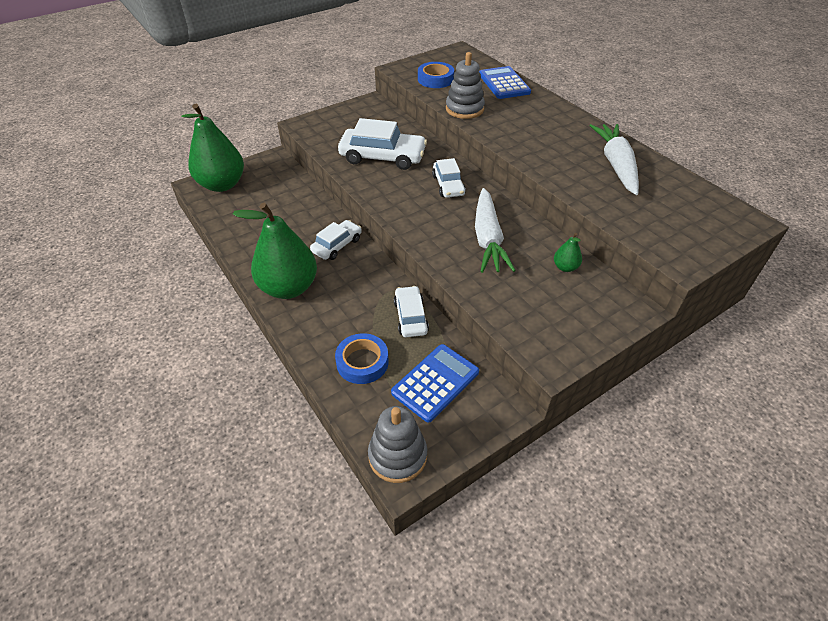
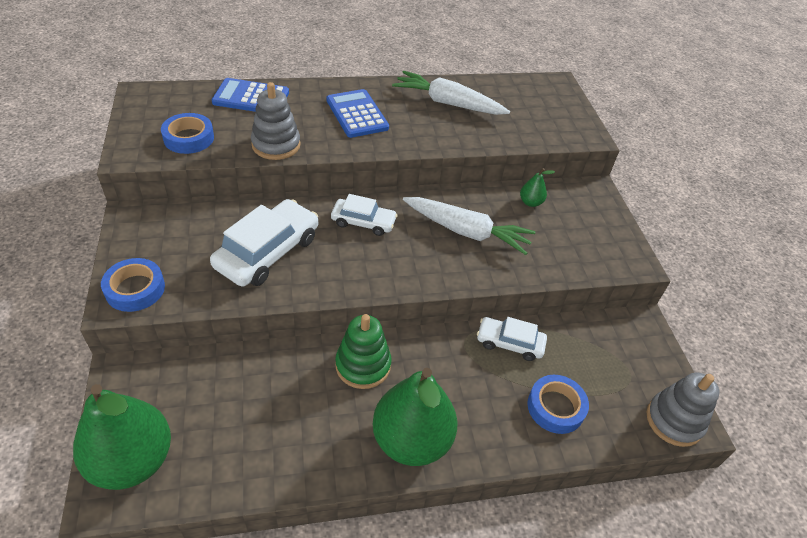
camera: 70 degrees left, 0 degrees up
white car [310,220,362,260] -> green stacking toy [335,314,392,389]
blue calculator [391,344,479,422] -> blue calculator moved to [326,89,389,138]
none -> blue tape [101,258,165,312]

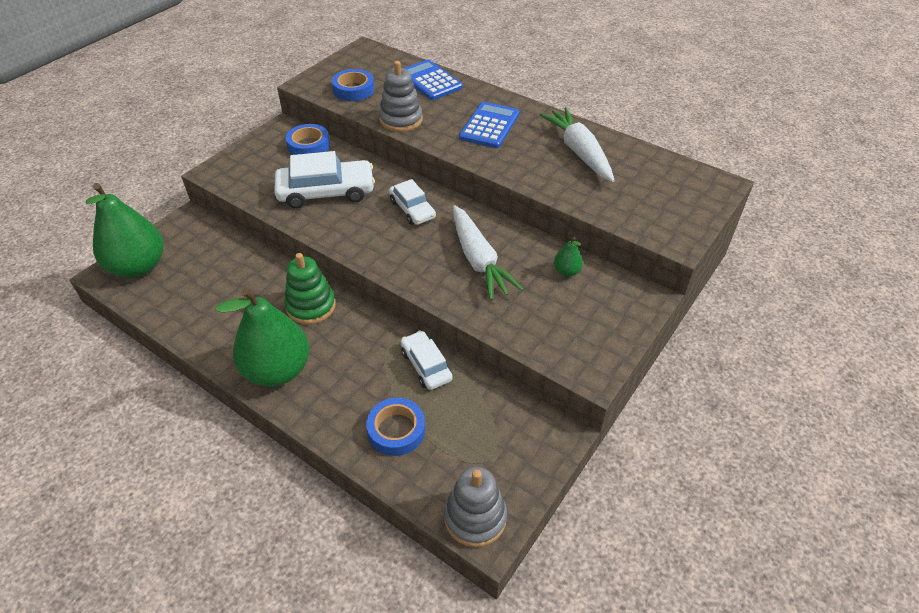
camera: 50 degrees right, 0 degrees up
blue tape [101,258,165,312] -> blue tape moved to [286,124,330,155]

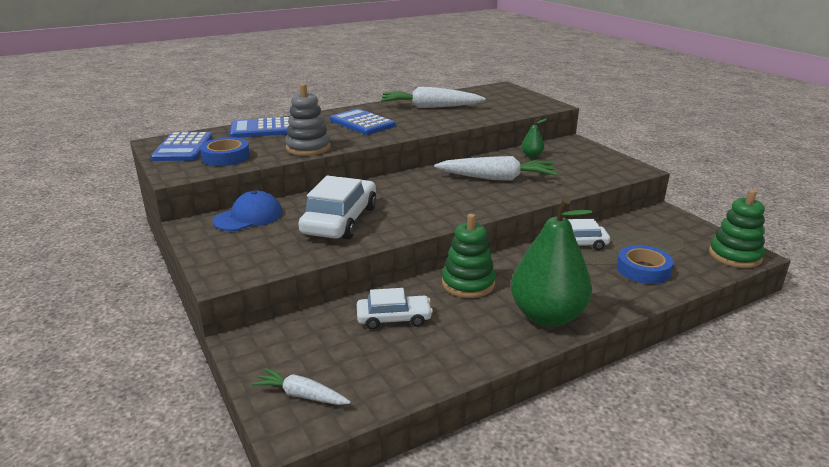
camera: 65 degrees left, 20 degrees down
green pear [86,183,164,278] -> white carrot [252,368,351,405]
blue tape [286,124,330,155] -> blue cap [213,190,283,231]
white car [389,179,436,225] -> white car moved to [357,288,433,330]
grey stacking toy [444,467,507,547] -> green stacking toy [709,189,765,268]
none -> blue calculator [151,132,212,161]

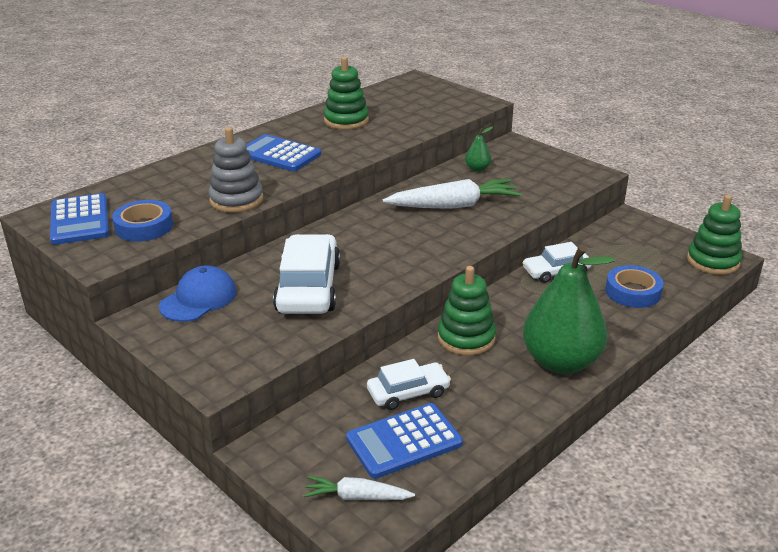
camera: 15 degrees left, 5 degrees up
blue calculator [230,117,289,138] -> blue calculator moved to [346,403,463,479]
white carrot [381,87,486,108] -> green stacking toy [324,57,369,130]

